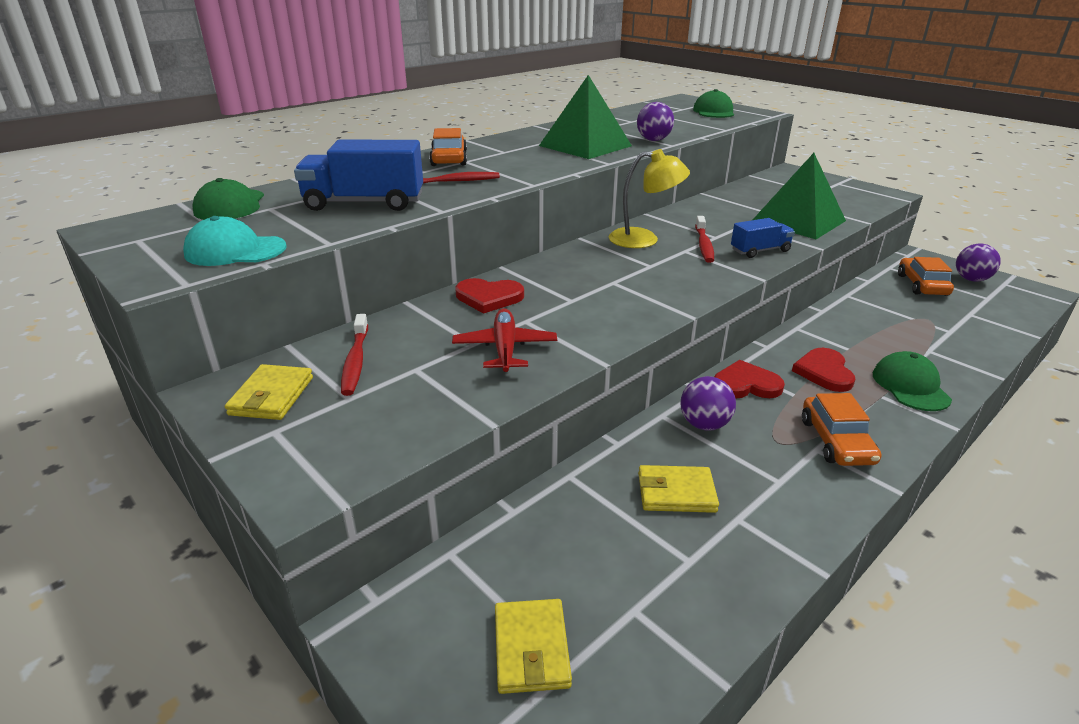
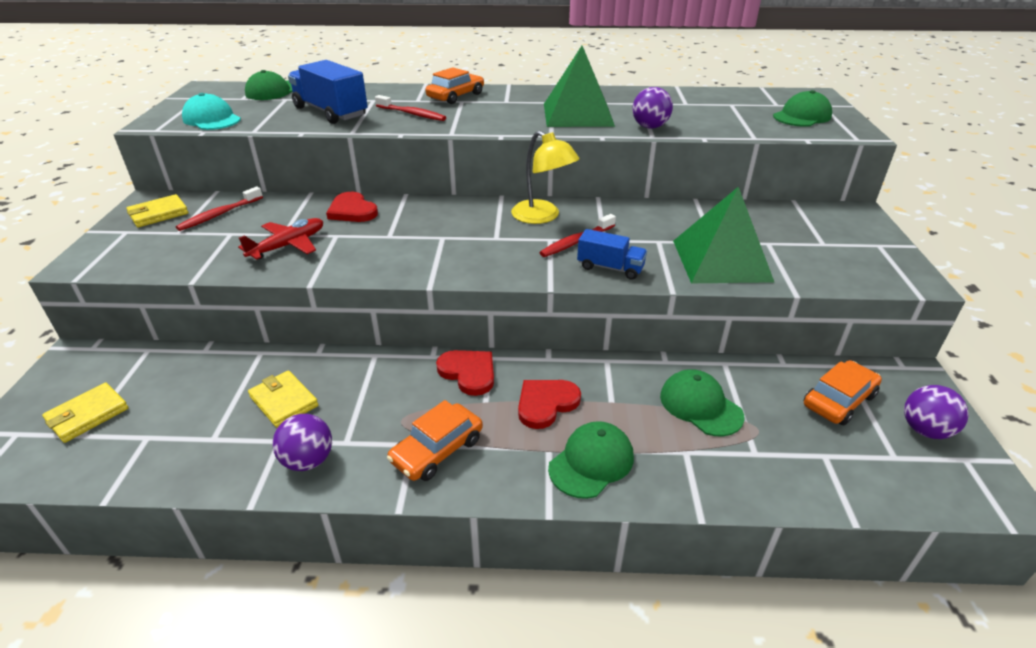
camera: 45 degrees right, 5 degrees up
purple ball [680,376,736,430] -> purple ball moved to [272,414,332,471]
none -> green cap [660,369,744,436]

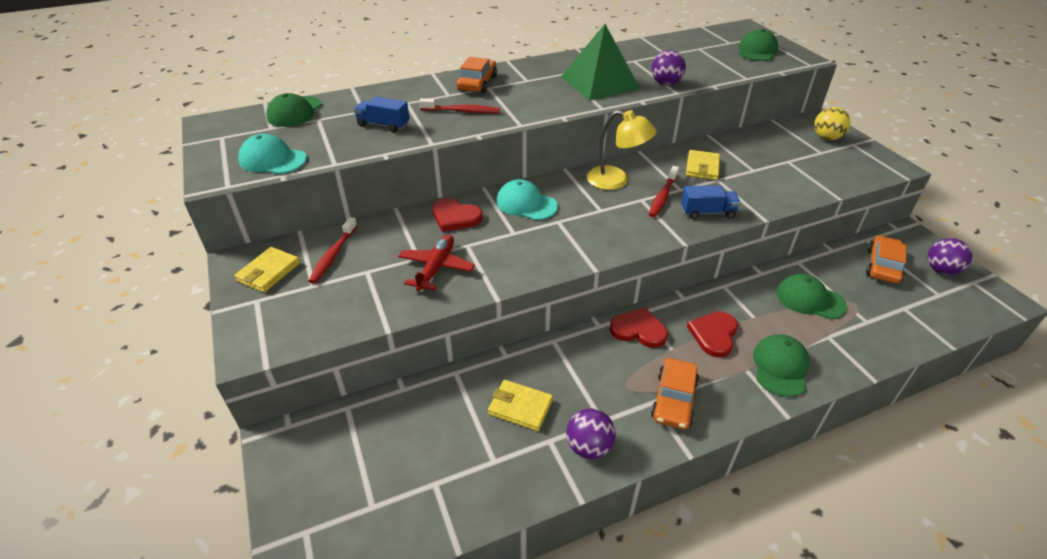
camera: 25 degrees left, 5 degrees up
yellow wallet [42,382,128,443] -> yellow wallet moved to [686,150,720,180]
blue truck [288,60,368,124] -> blue truck [354,96,410,133], size x0.58
green pyramid [673,187,774,283] -> none
none -> turquoise cap [496,179,558,220]
none -> yellow ball [814,107,850,140]

